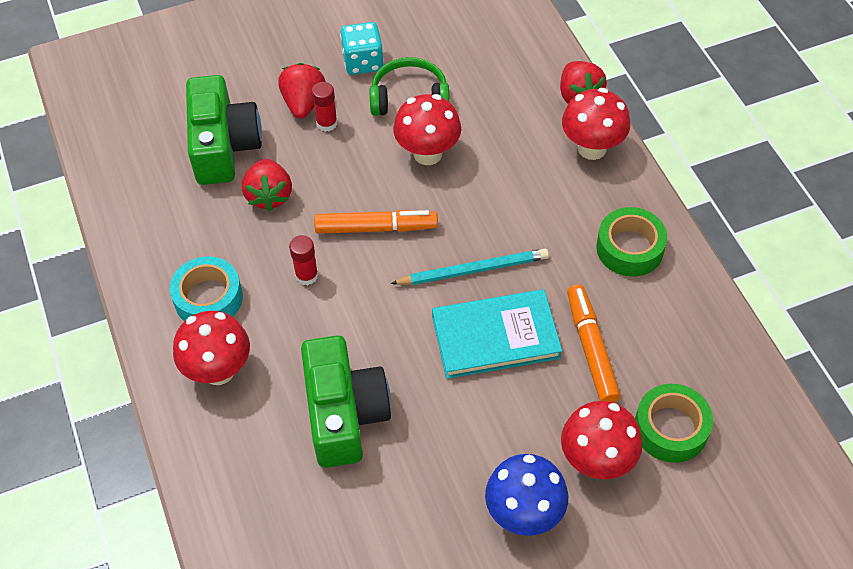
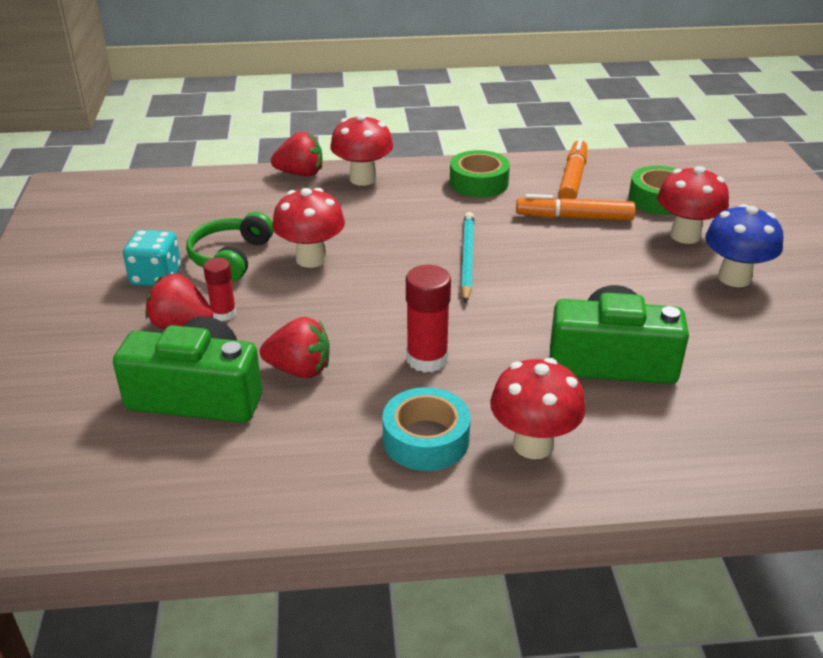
camera: 75 degrees left, 20 degrees down
red glue stick [289,235,318,285] -> red glue stick [406,265,451,373], size x1.58
orange marker [314,210,438,234] -> orange marker moved to [559,138,587,199]
turquoise book [432,289,562,379] -> none

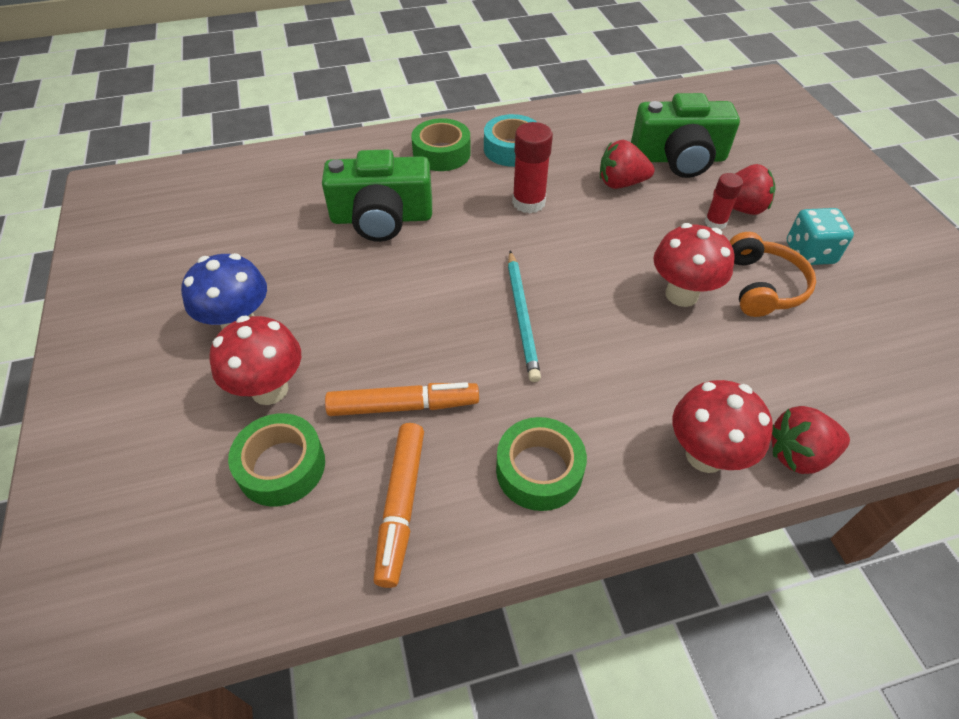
camera: 170 degrees right, 15 degrees up
green headphones [186,212,274,282] -> orange headphones [729,232,816,317]
red mushroom [490,358,586,459] -> green tape [411,118,471,171]

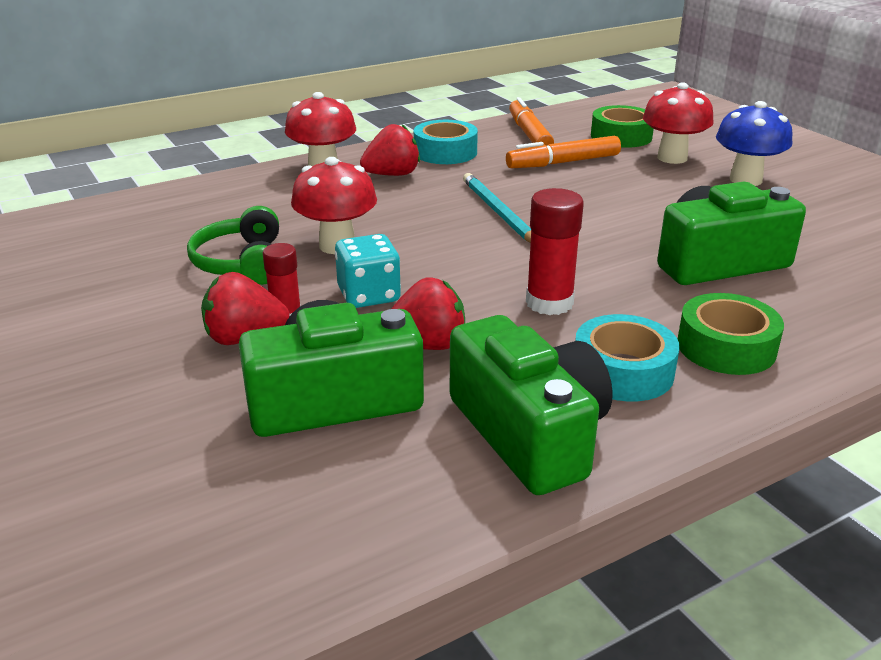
camera: 165 degrees right, 20 degrees down
green tape [496,417,587,511] -> turquoise tape [414,120,478,164]
orange headphones [729,232,816,317] -> green headphones [187,206,279,285]
red strawberry [771,406,850,474] -> red strawberry moved to [360,124,420,176]
turquoise dice [787,208,854,265] -> turquoise dice moved to [335,234,401,308]
none -> green camera [450,315,613,495]

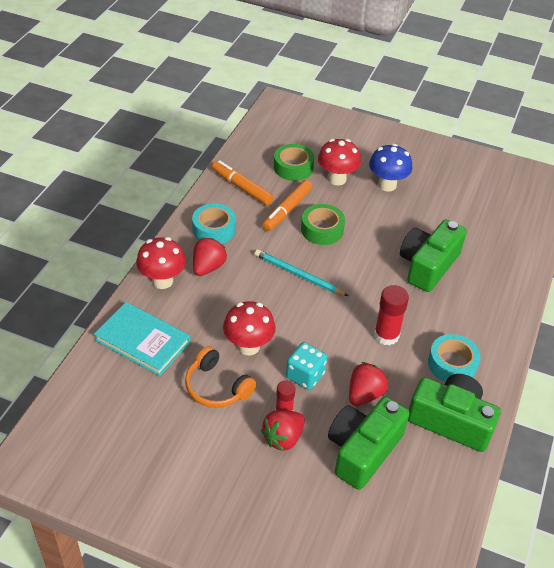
camera: 40 degrees left, 15 degrees up
green headphones [187,206,279,285] -> orange headphones [185,346,256,408]
green tape [678,293,784,375] -> green tape moved to [301,204,345,245]
none -> turquoise book [94,302,190,376]

